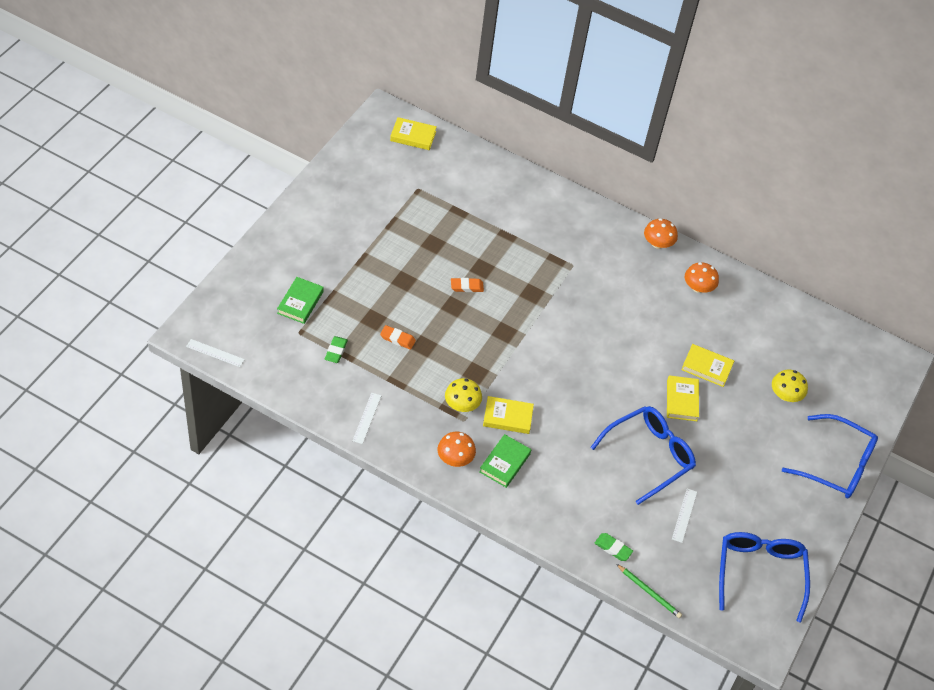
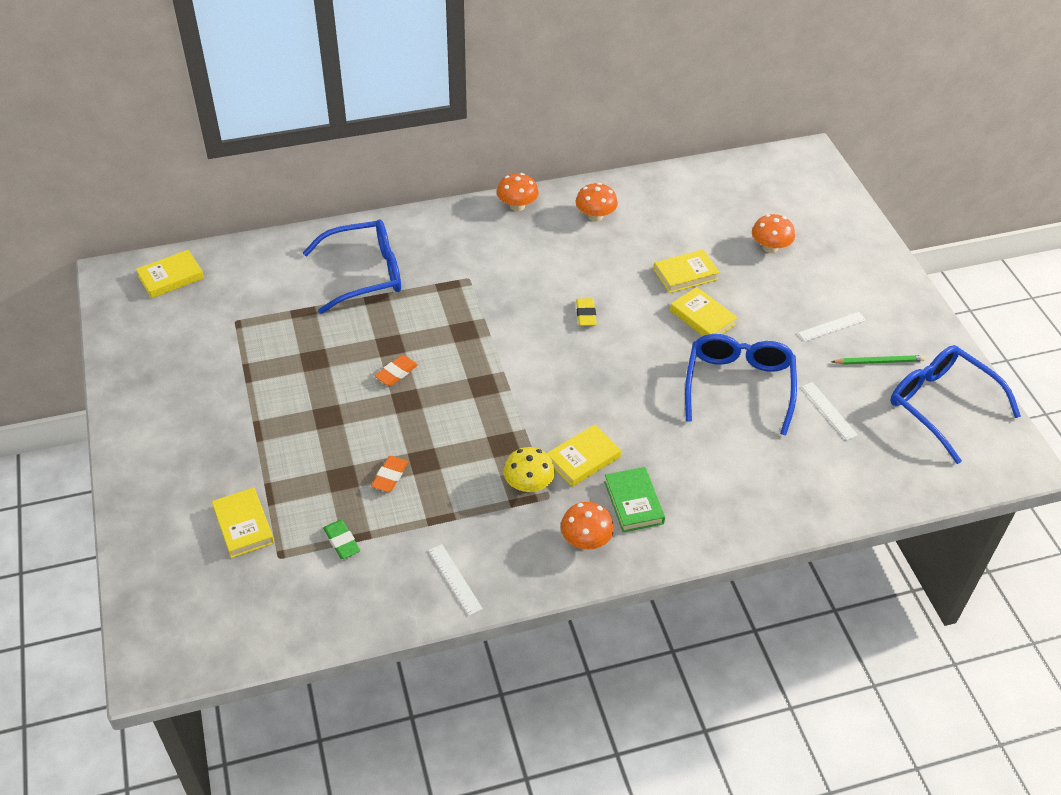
camera: 40 degrees left, 5 degrees down
white ruler [186,339,245,367] -> white ruler moved to [798,312,866,341]
green book [277,277,324,324] -> yellow book [212,487,274,558]
orange eraser [380,325,416,350] -> orange eraser turned 45 degrees counterclockwise [371,456,408,492]
green eraser [595,533,633,561] -> none
green pencil [616,564,682,618] -> green pencil moved to [832,355,925,365]
yellow mushroom [772,369,808,402] -> orange mushroom [752,214,795,253]
blue glasses [782,414,878,498] -> blue glasses moved to [303,220,401,314]
none -> yellow eraser [576,298,597,326]

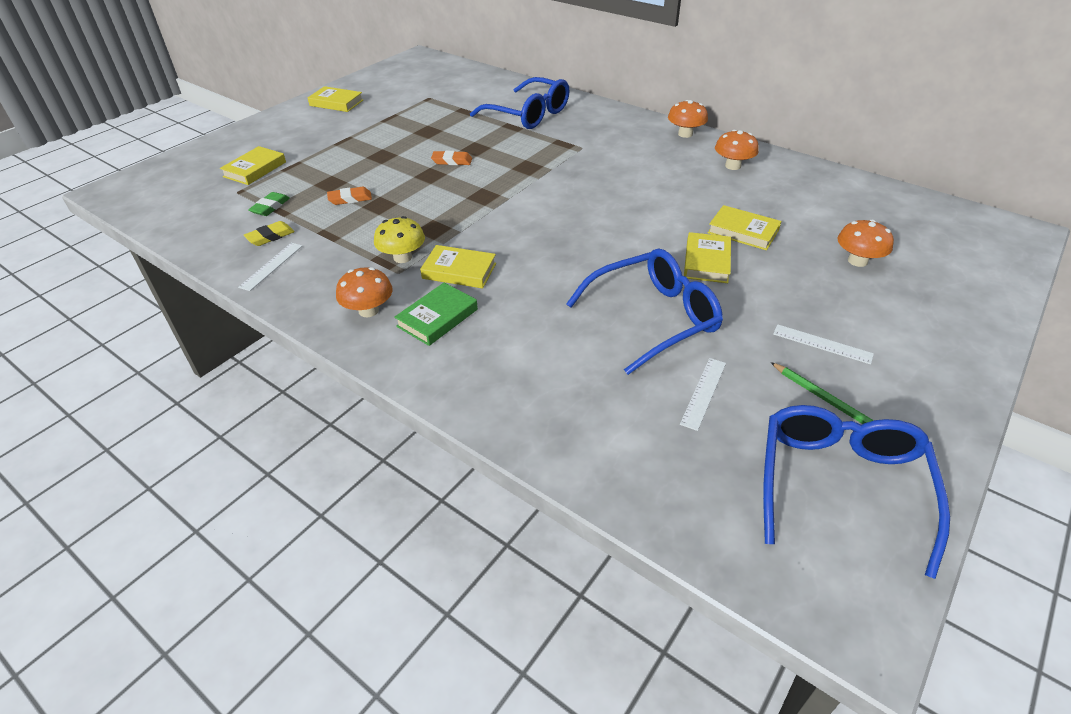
camera: 55 degrees right, 5 degrees down
yellow book [136,250,204,298] -> yellow book moved to [308,86,363,112]
yellow eraser [576,298,597,326] -> yellow eraser moved to [244,221,295,246]

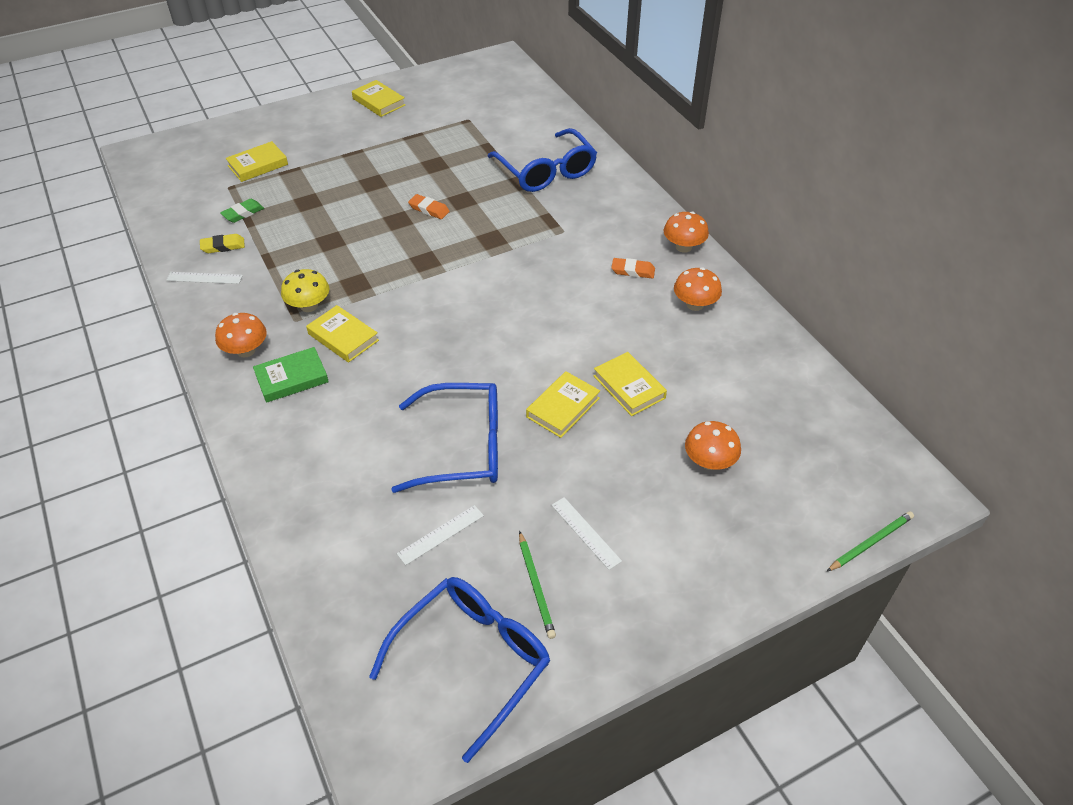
camera: 25 degrees right, 5 degrees up
white ruler [238,243,302,291] -> white ruler turned 45 degrees clockwise [166,272,243,284]
orange eraser [327,187,372,205] -> orange eraser moved to [611,258,655,279]
none -> green pencil [827,511,914,571]

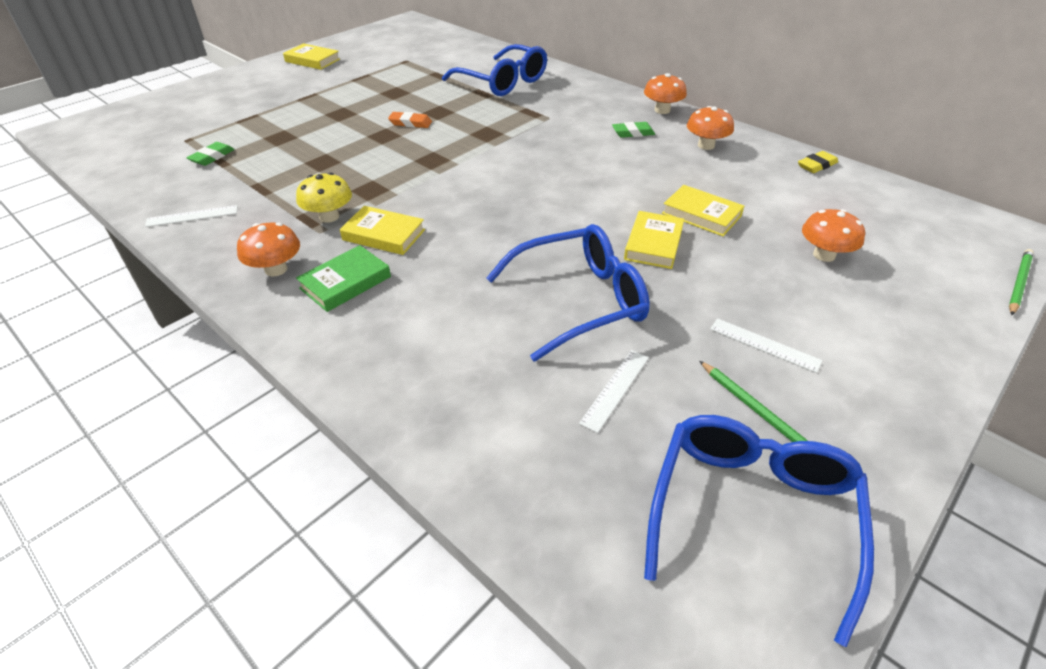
camera: 20 degrees left, 5 degrees down
yellow eraser [200,234,245,253] -> yellow eraser moved to [798,151,838,173]
yellow book [226,141,288,182] -> none
orange eraser [611,258,655,279] -> green eraser [612,122,655,138]

